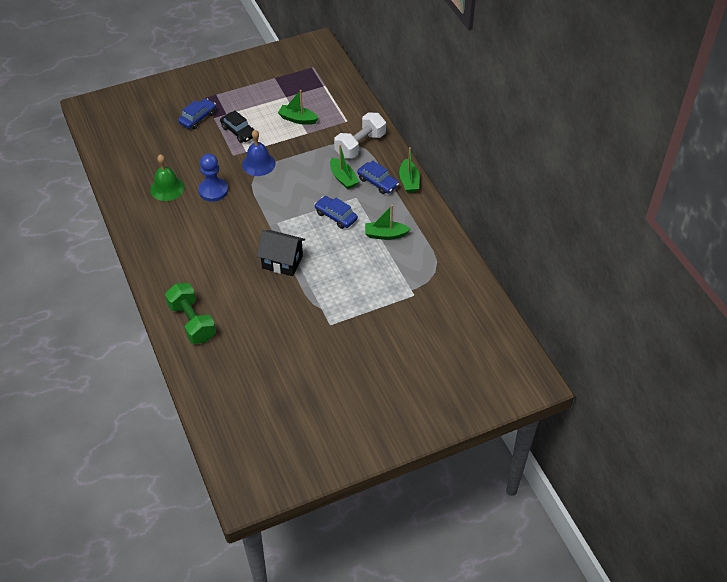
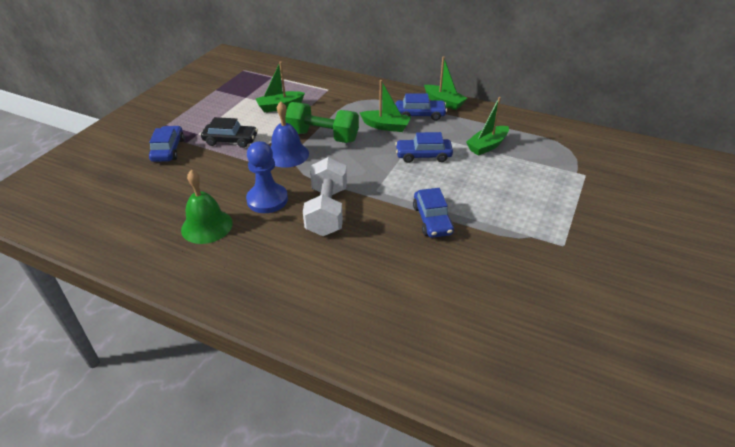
camera: 40 degrees left, 10 degrees down
green dumbbell [165,283,216,344] -> green dumbbell moved to [285,102,359,143]
black house [257,230,305,276] -> blue car [413,188,454,238]
white dumbbell [334,112,386,159] -> white dumbbell moved to [303,157,347,236]

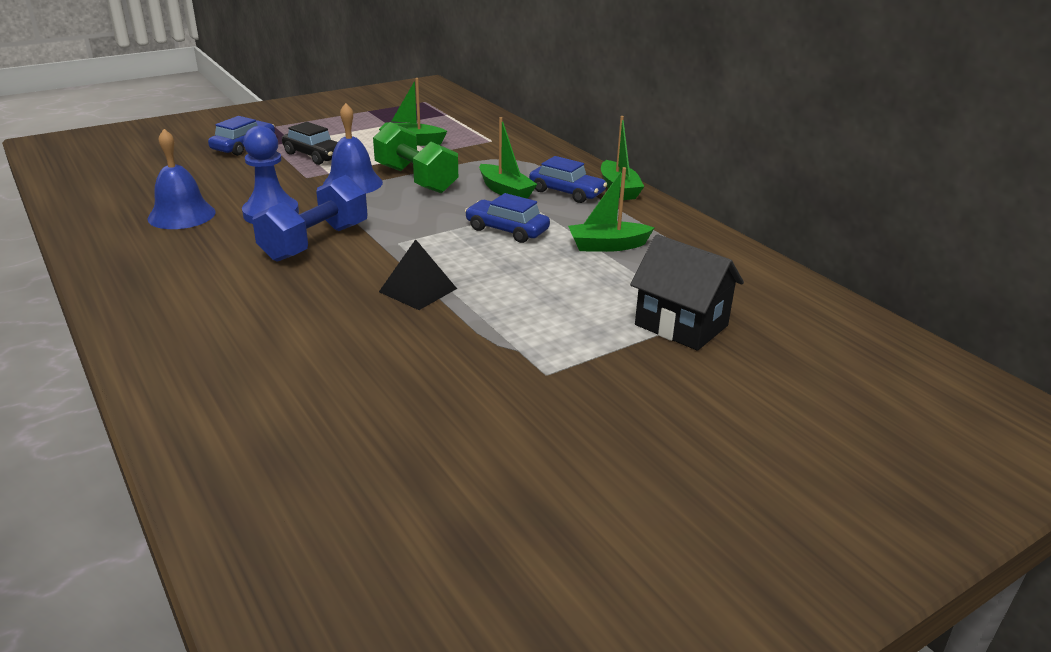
camera: 30 degrees right, 10 degrees down
green bell [181,170,233,244] -> blue bell [147,129,216,229]
white dumbbell [303,157,347,236] -> blue dumbbell [252,175,368,262]
blue car [413,188,454,238] -> black pyramid [379,239,457,310]
none -> black house [630,234,744,351]

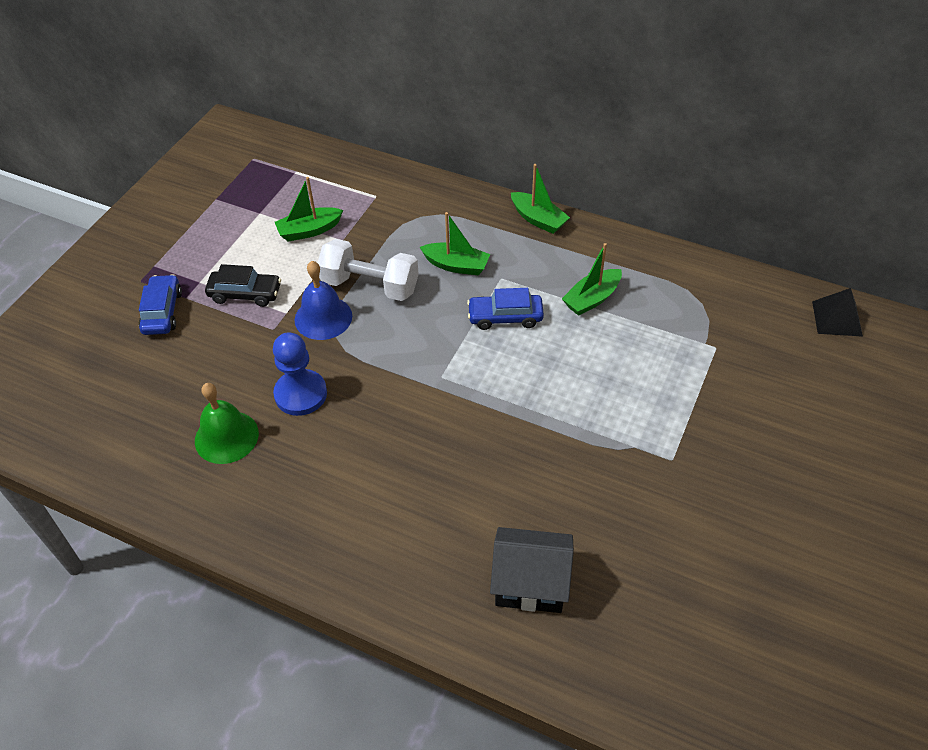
camera: 30 degrees left, 20 degrees up
blue bell [147,129,216,229] -> green bell [195,383,259,464]
blue dumbbell [252,175,368,262] -> none
green dumbbell [373,122,458,193] -> white dumbbell [317,239,419,301]
black pyramid [379,239,457,310] -> black pyramid moved to [812,288,863,337]
blue car [529,156,607,203] -> none
black house [630,234,744,351] -> black house moved to [490,527,574,613]

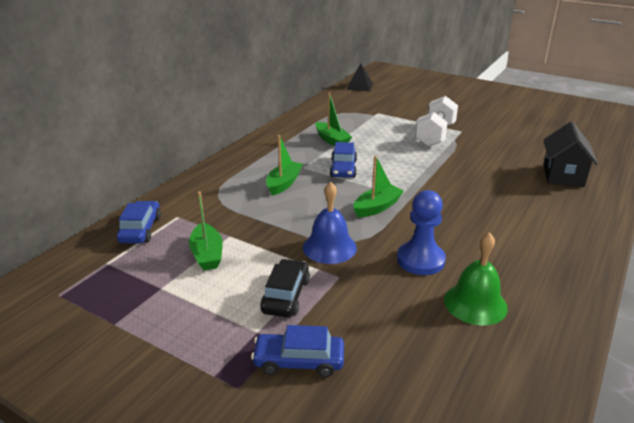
camera: 85 degrees left, 20 degrees down
white dumbbell [317,239,419,301] -> white dumbbell moved to [415,96,458,147]
green boat [511,164,570,234] -> green boat moved to [353,156,404,217]
none -> blue car [117,201,161,243]

